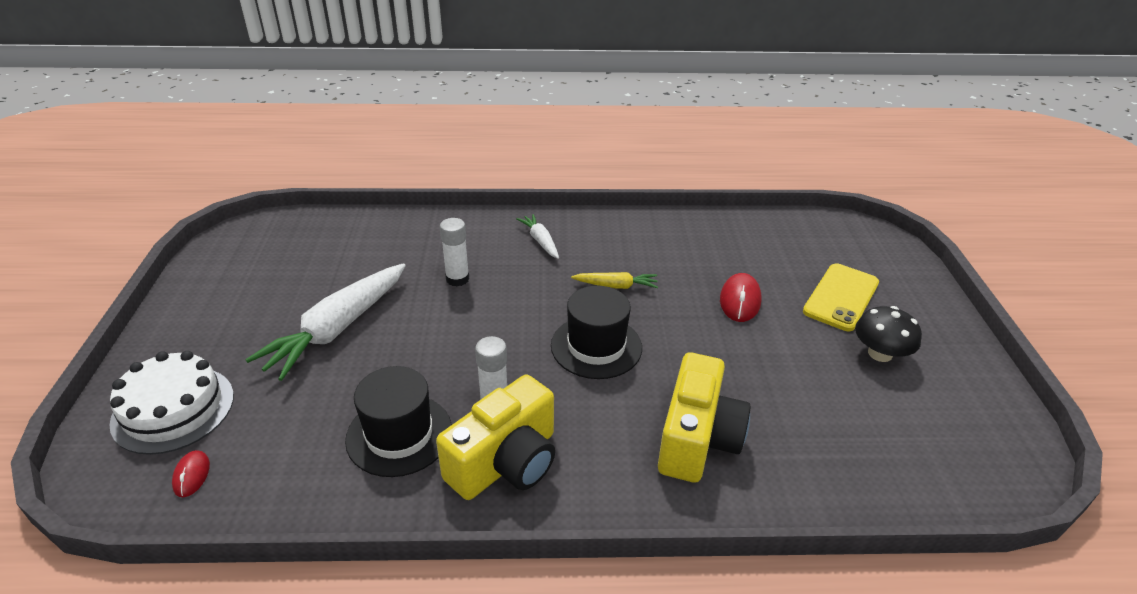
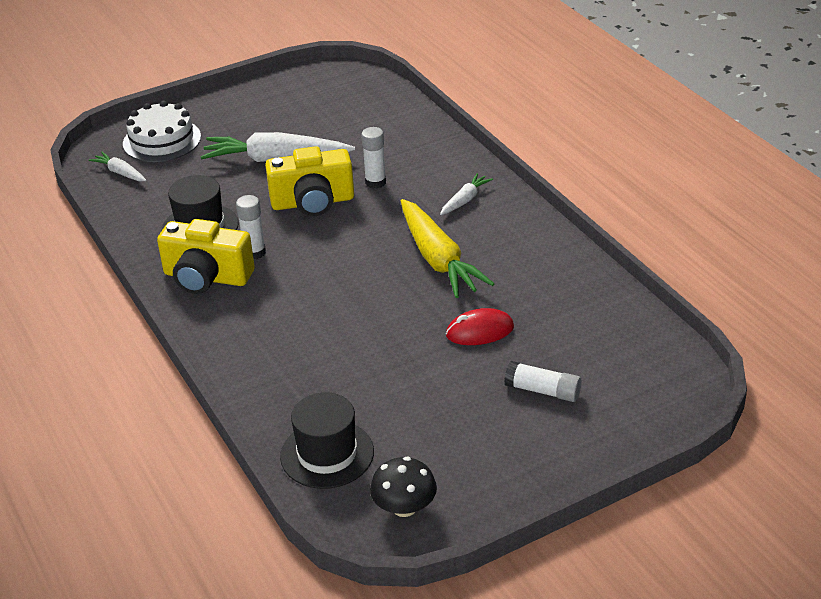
camera: 65 degrees right, 0 degrees up
red mouse [172,450,210,497] -> white carrot [89,152,146,181]
black hat [551,286,642,379] -> black hat moved to [280,392,374,489]
yellow carrot [571,272,658,289] -> yellow carrot [401,199,494,298], size x2.03
yellow camera [658,352,751,483] -> yellow camera moved to [265,146,354,216]
yellow phone [803,263,879,331] -> white glue stick [504,361,582,402]
black mushroom [855,306,922,362] -> black mushroom moved to [370,457,437,517]

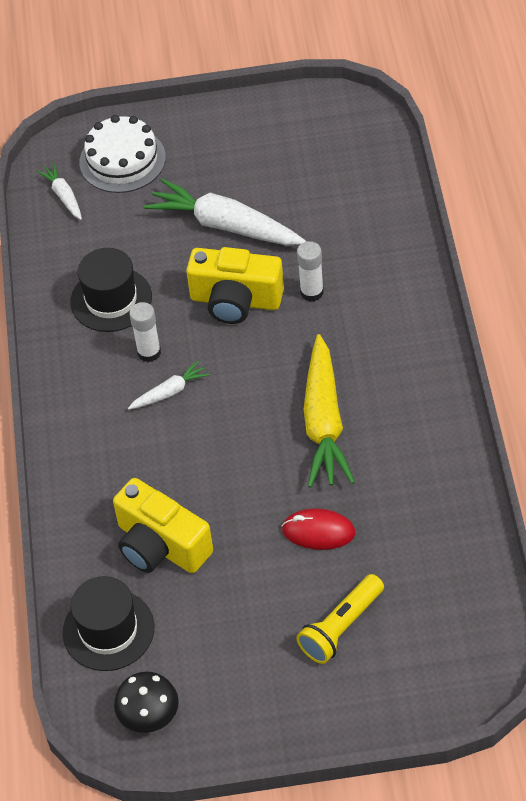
camera: 25 degrees right, 15 degrees up
yellow camera [157,219,255,294] -> yellow camera moved to [113,478,213,573]
white carrot [440,173,493,215] -> white carrot moved to [128,360,210,410]
white glue stick [504,361,582,402] -> yellow flashlight [297,574,384,664]

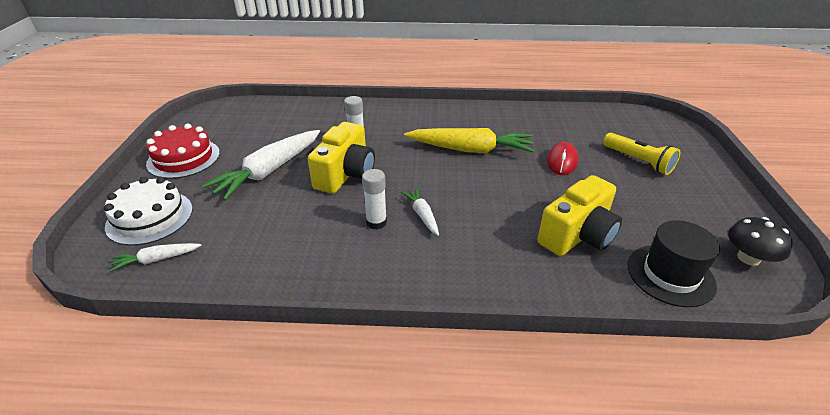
camera: 85 degrees left, 15 degrees down
black hat [70,248,152,332] -> none
none -> red cake [146,124,220,179]

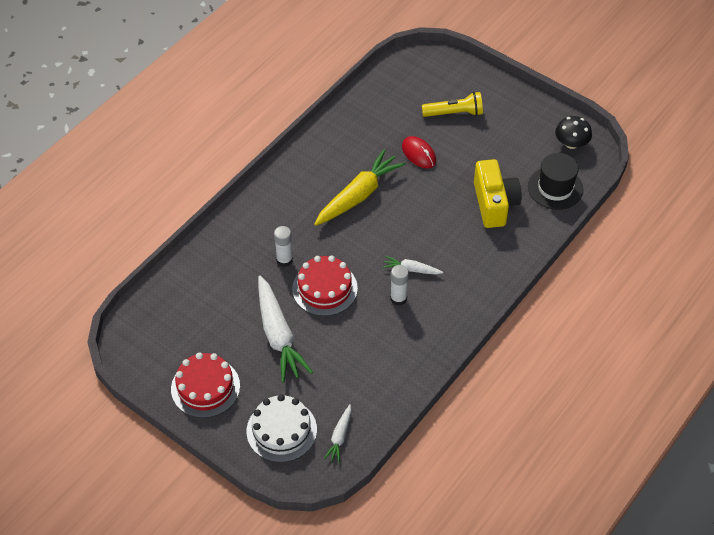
camera: 55 degrees left, 15 degrees up
yellow camera [308,122,375,193] -> red cake [292,255,358,316]

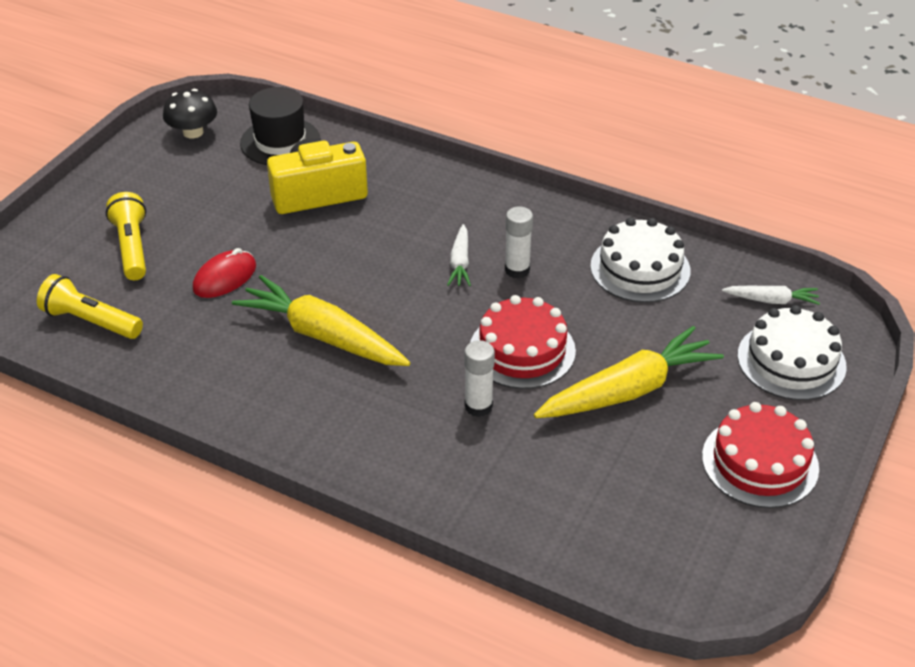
camera: 100 degrees left, 10 degrees down
white carrot [258,276,313,383] -> yellow carrot [534,326,724,418]
none -> yellow flashlight [37,274,143,339]
none -> white cake [590,217,690,303]

